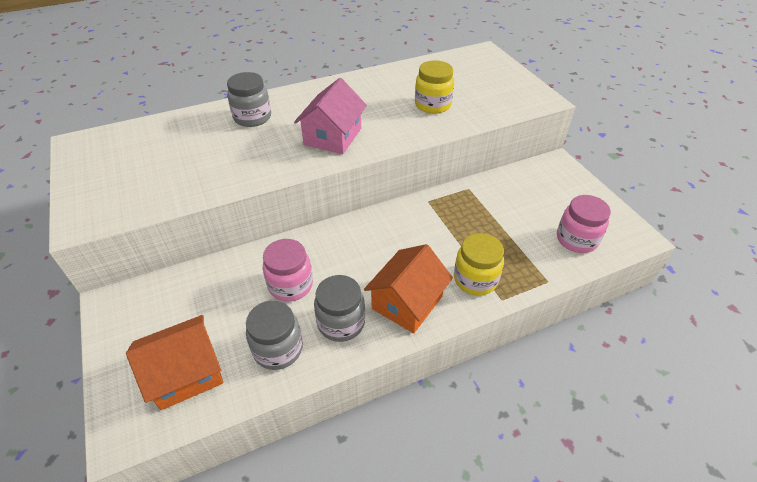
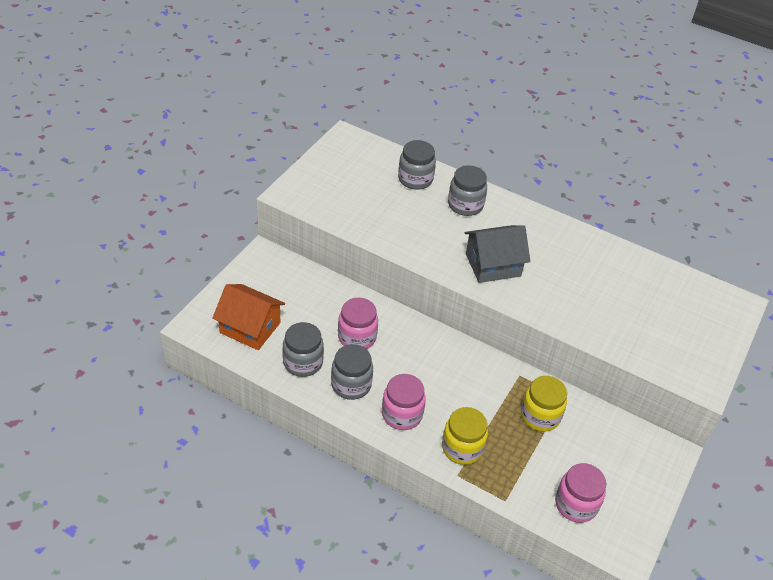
camera: 50 degrees right, 0 degrees up
pink house [294,78,367,154] -> grey house [465,225,530,283]
orange house [364,244,453,333] -> pink jar [382,374,426,430]
yellow jar [415,60,454,114] -> yellow jar moved to [521,376,567,431]
none -> grey jar [398,140,436,190]

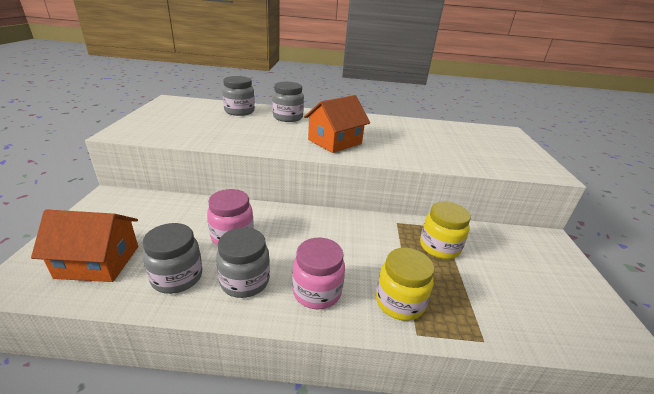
camera: 25 degrees left, 15 degrees down
grey house [465,225,530,283] -> orange house [304,95,370,153]
pink jar [555,463,606,523] -> none

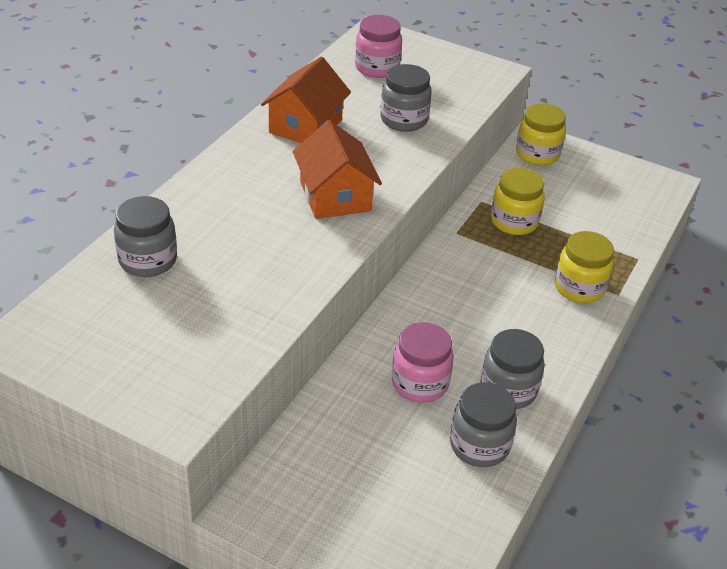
camera: 65 degrees left, 10 degrees up
orange house [31,209,138,282] -> orange house moved to [261,57,351,143]
grey jar [272,82,304,122] -> grey jar moved to [380,64,432,132]
pink jar [292,238,345,309] -> pink jar moved to [355,15,402,78]
none -> yellow jar [516,103,566,166]

